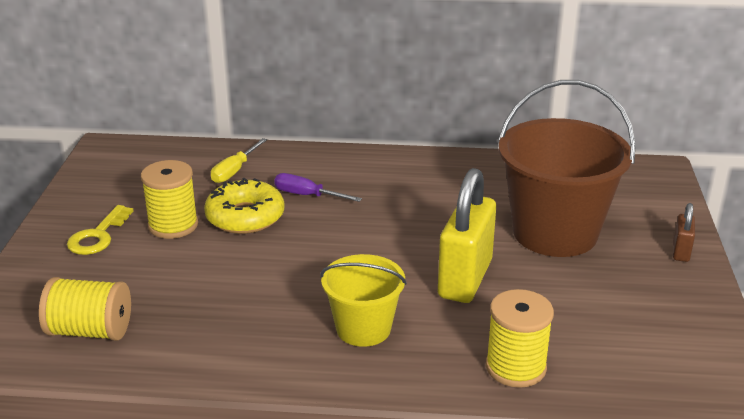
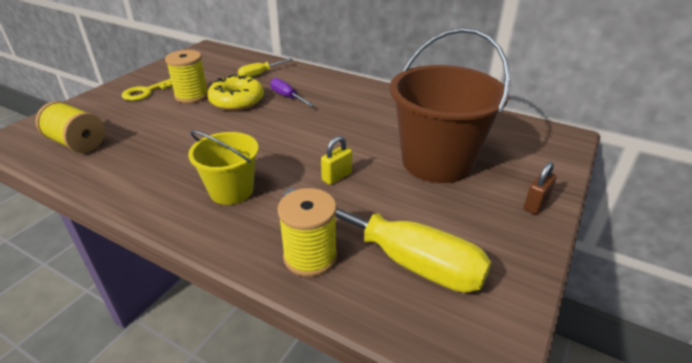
camera: 25 degrees right, 5 degrees up
yellow padlock [438,168,496,303] -> yellow padlock [321,136,352,185], size x0.47
none -> yellow screwdriver [283,187,491,293]

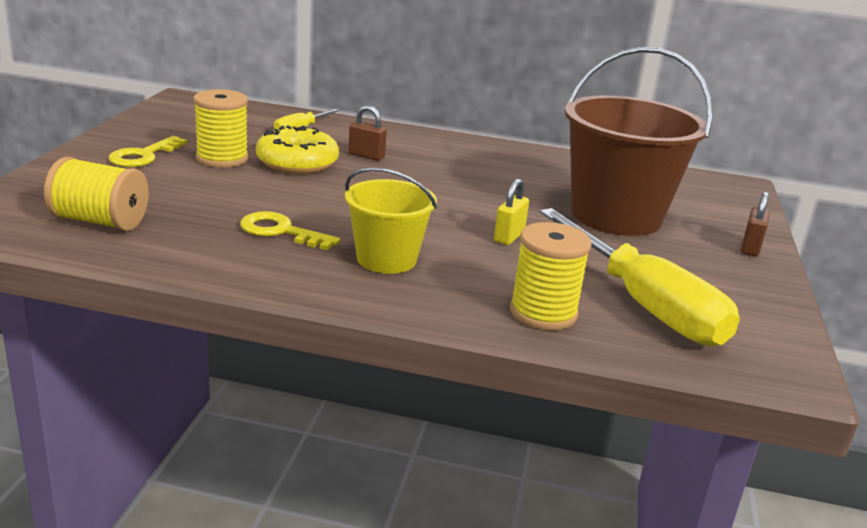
camera: 20 degrees left, 10 degrees down
purple screwdriver [270,78,314,106] -> brown padlock [348,105,387,161]
yellow screwdriver [283,187,491,293] -> yellow screwdriver turned 45 degrees clockwise [540,208,740,346]
none -> yellow key [240,211,340,250]

